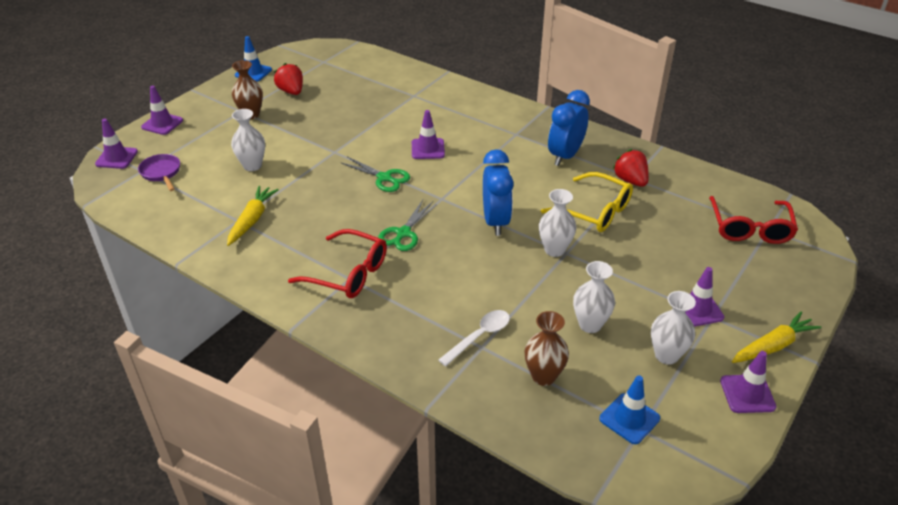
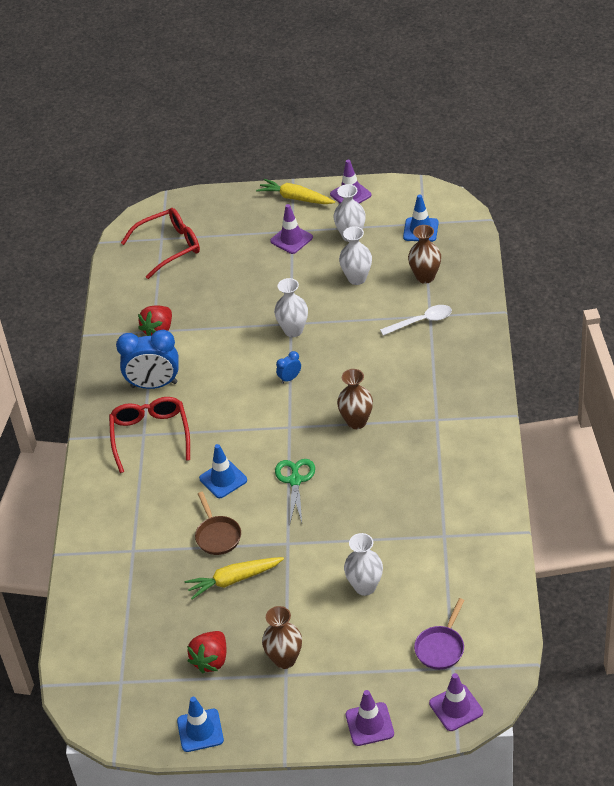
camera: 120 degrees left, 5 degrees up
yellow carrot [227,186,279,246] -> yellow carrot moved to [184,557,284,599]
red glasses [288,229,387,298] -> red glasses moved to [109,397,190,473]
green scissors [378,200,433,251] -> brown vase [337,369,373,429]
purple traffic cone [412,110,445,159] -> blue traffic cone [199,444,247,498]
white spoon [438,310,510,366] -> white spoon turned 150 degrees clockwise [380,305,452,336]
blue clock [483,149,514,236] -> blue clock [276,351,301,384], size x0.45
yellow glasses [541,172,633,232] -> none
none -> brown pan [195,492,241,555]

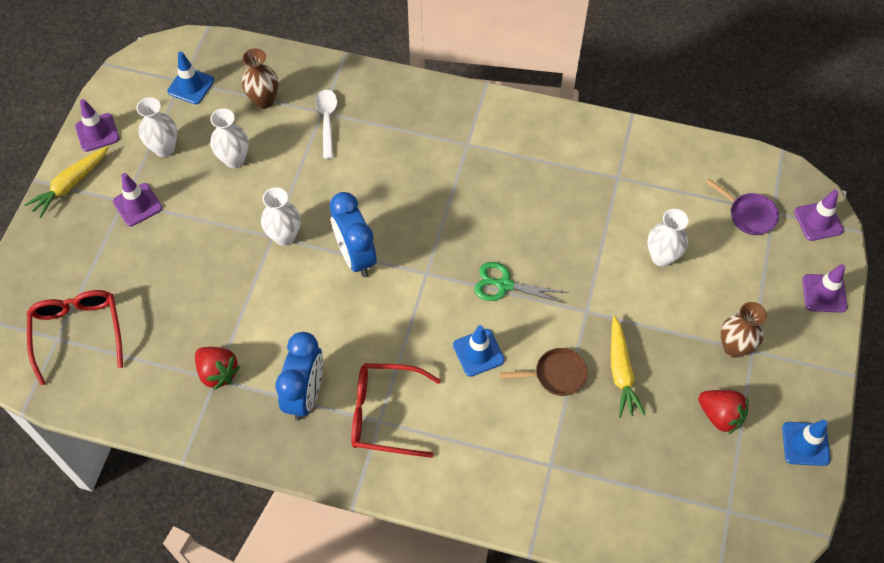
camera: 80 degrees left, 15 degrees up
blue clock [276,351,301,384] -> blue clock [330,192,376,277], size x2.23
brown vase [337,369,373,429] -> none

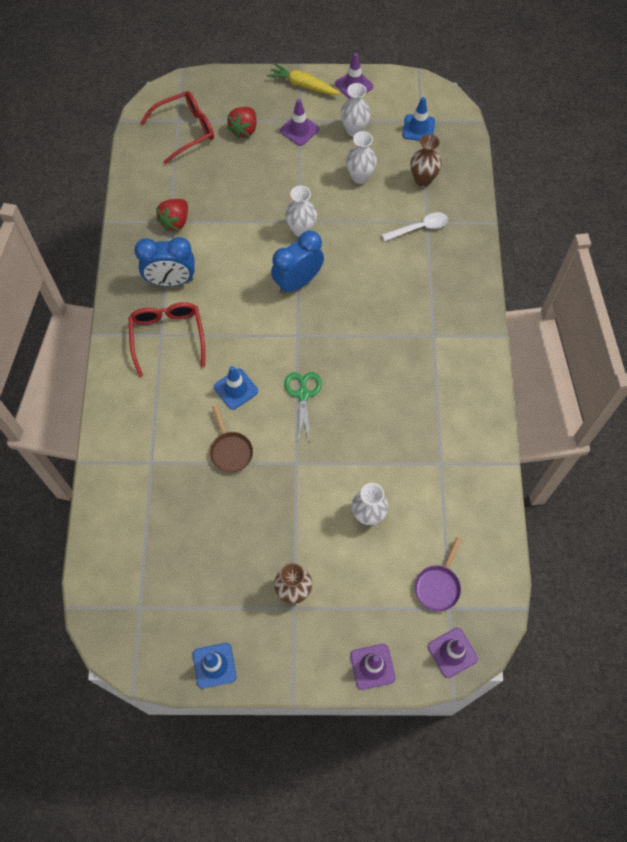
camera: 75 degrees right, 5 degrees up
yellow carrot [611,316,645,418] -> none
red strawberry [698,390,749,434] -> red strawberry moved to [227,107,257,139]

